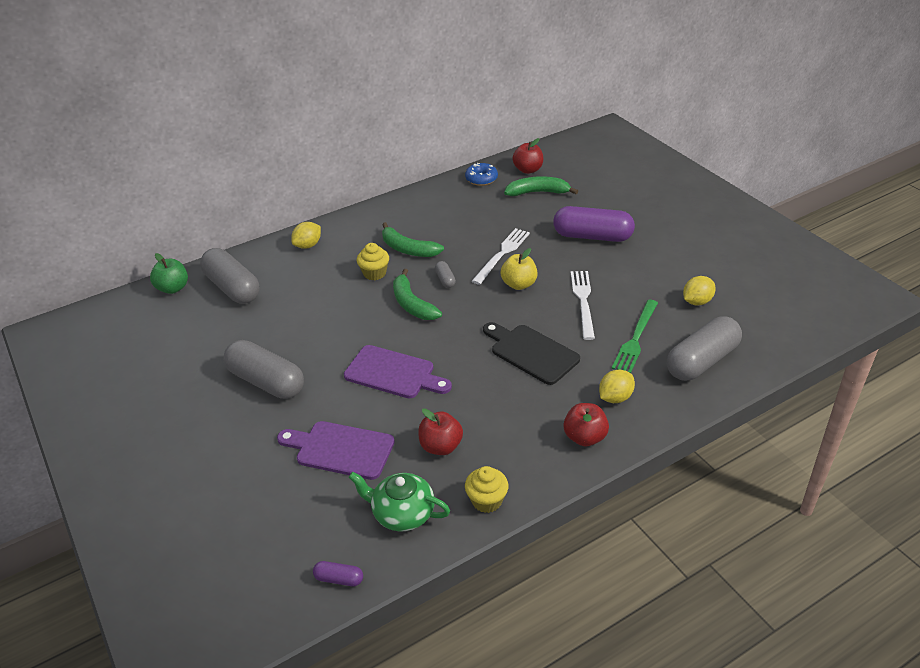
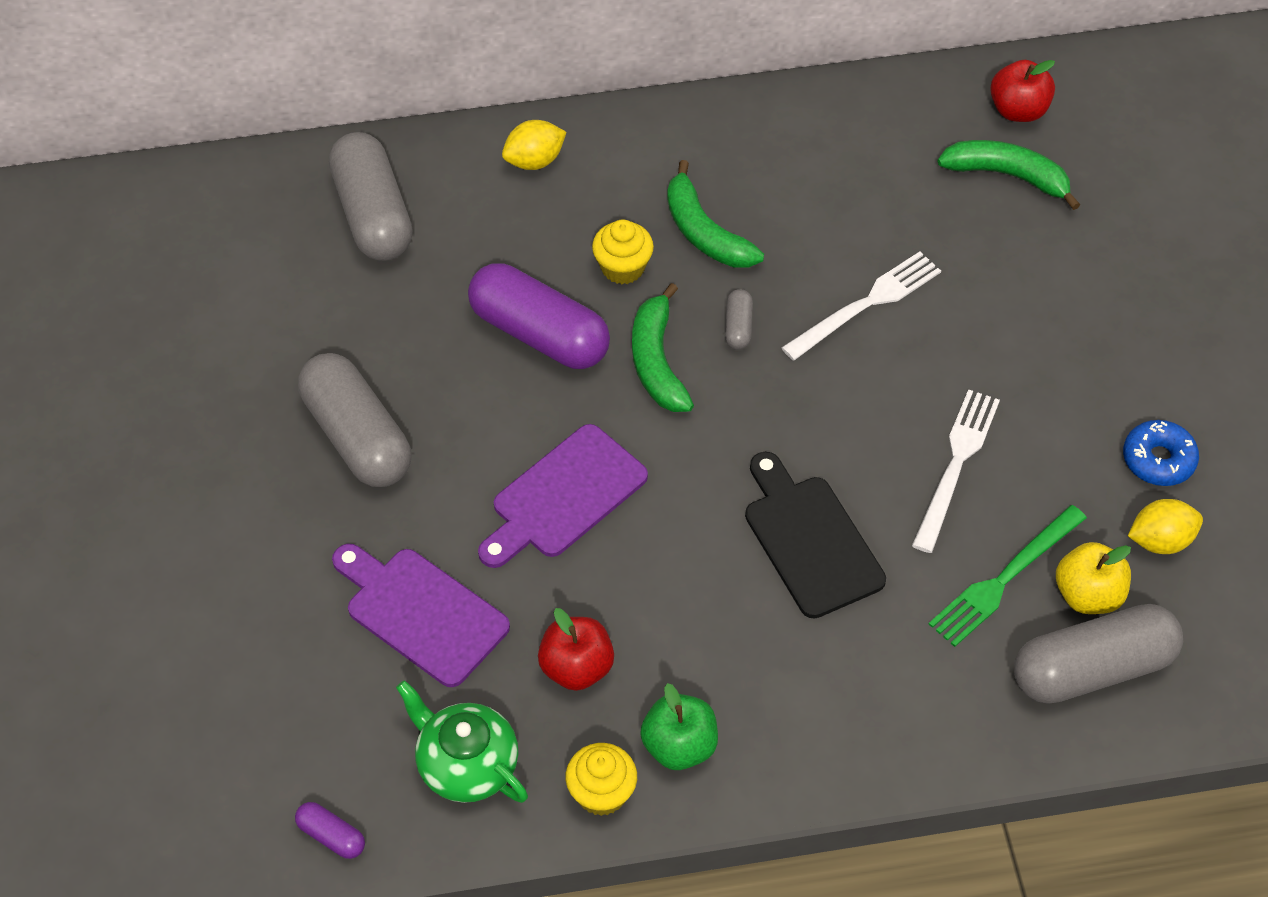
camera: 20 degrees right, 15 degrees up
green apple [150,253,188,294] -> green apple moved to [640,683,718,770]
purple cutting board [344,345,452,398] -> purple cutting board turned 90 degrees clockwise [478,424,648,568]
blue donut [465,163,498,186] -> blue donut moved to [1123,420,1199,486]
yellow apple [501,248,537,290] -> yellow apple moved to [1056,542,1131,614]
purple capsule [553,206,635,242] -> purple capsule moved to [468,263,610,369]
red apple [563,403,609,447] -> none
yellow lemon [599,370,635,403] -> none

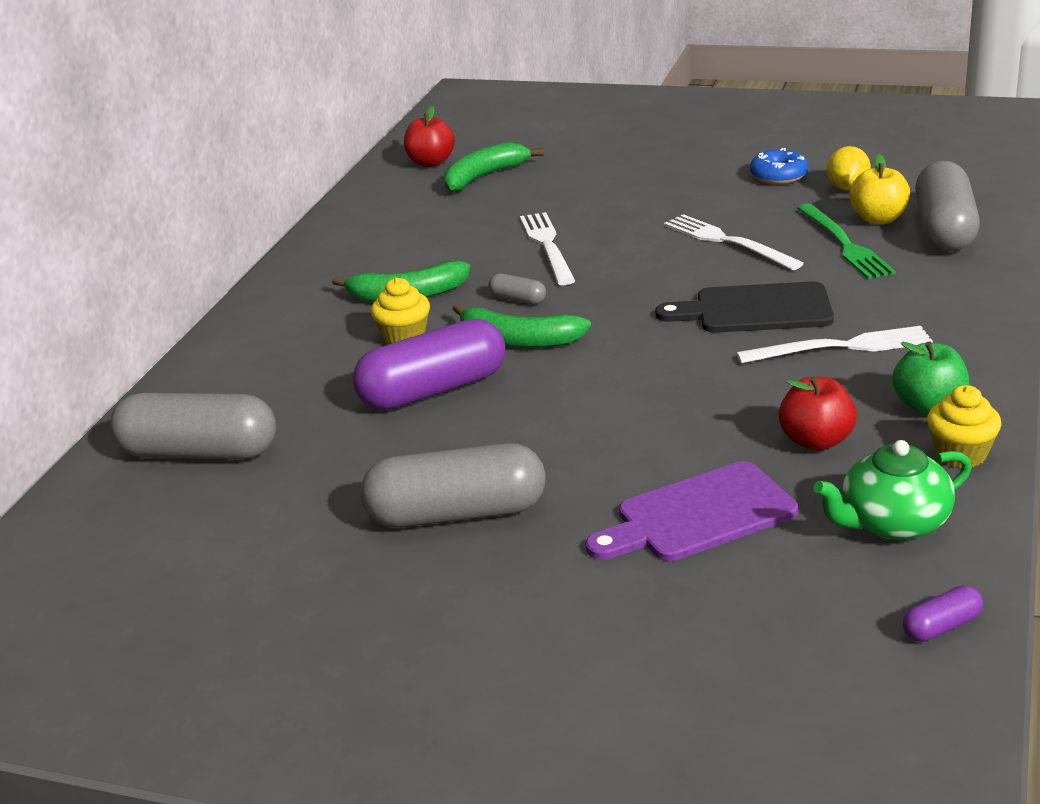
camera: 60 degrees left, 25 degrees down
purple cutting board [478,424,648,568] -> none
yellow lemon [502,120,566,170] -> none
none -> white fork [737,326,933,364]

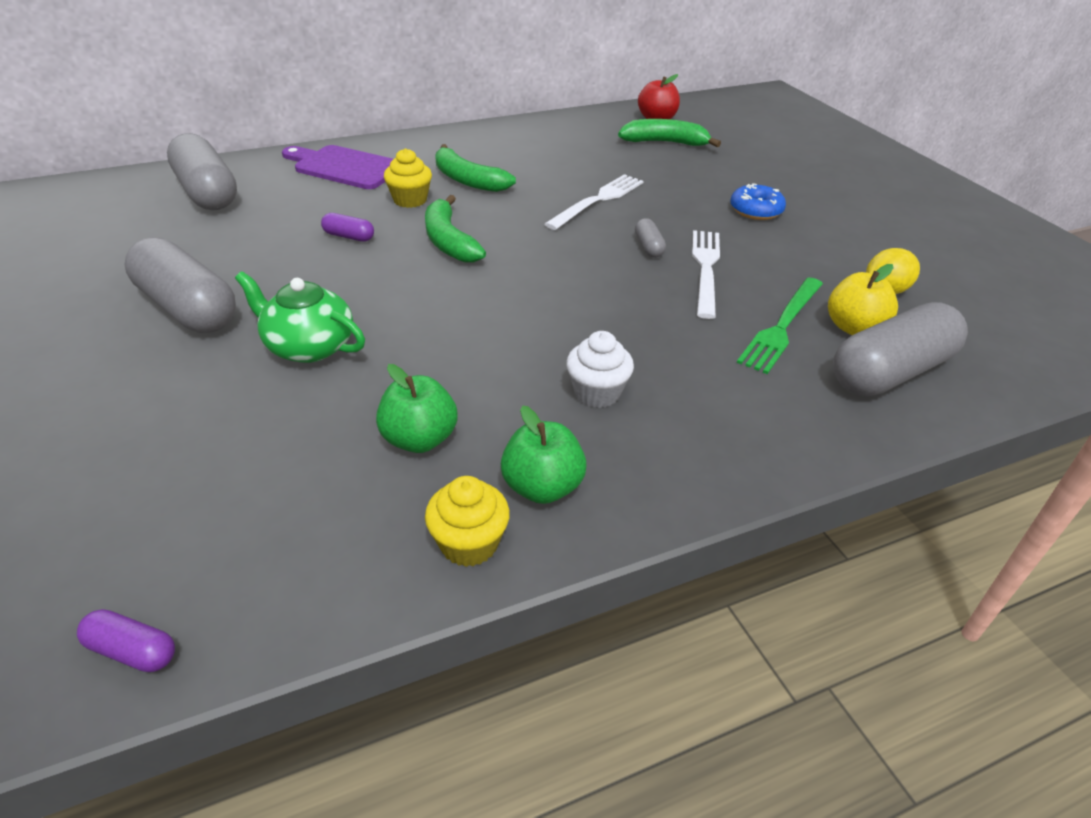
camera: 45 degrees right, 10 degrees up
purple capsule [353,318,505,410] -> purple capsule [321,213,374,242], size x0.43
grey capsule [488,273,546,304] -> grey capsule moved to [635,218,666,258]
purple cutting board [585,461,798,561] -> purple cutting board moved to [282,145,393,189]
black cutting board [655,281,834,333] -> none
white fork [737,326,933,364] -> white cupcake [566,331,634,408]
blue donut [750,148,808,184] -> blue donut moved to [730,183,786,220]
red apple [778,376,857,451] -> green apple [376,364,458,453]
green teapot [813,440,972,540] -> green teapot moved to [235,271,365,363]

